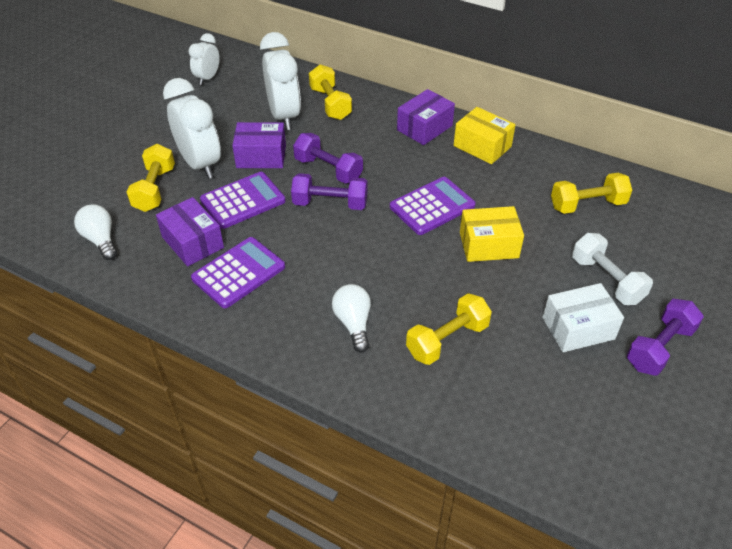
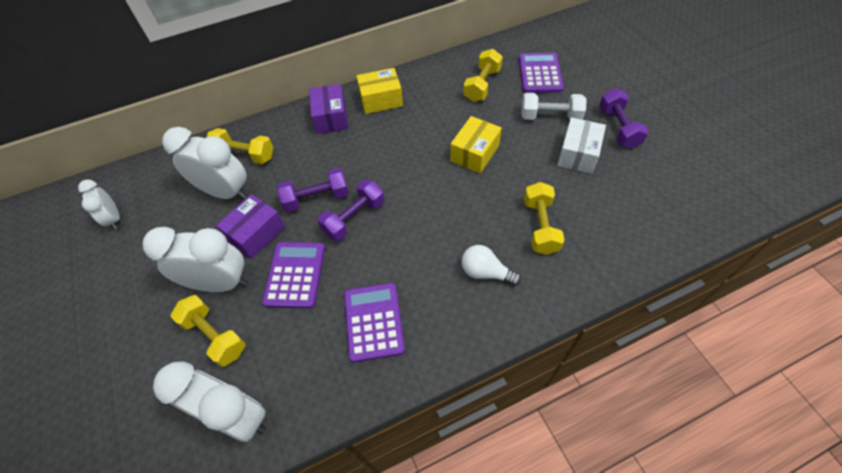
camera: 50 degrees left, 10 degrees up
white light bulb [74,204,117,260] -> white clock [153,361,266,442]
purple box [156,197,224,266] -> none
purple calculator [390,177,476,235] -> purple calculator moved to [518,53,564,93]

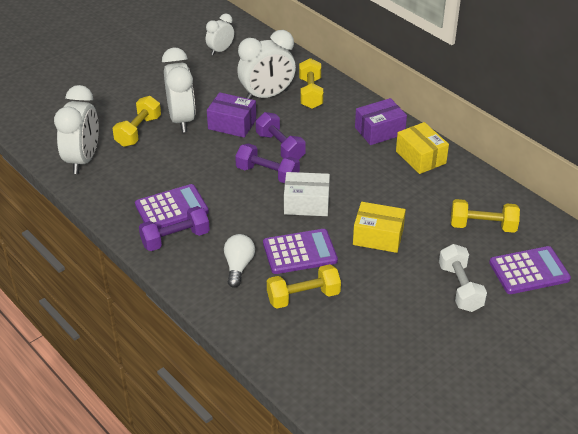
camera: 70 degrees right, 15 degrees down
white clock [162,127,248,200] -> white clock turned 60 degrees clockwise [237,30,296,99]
purple calculator [262,242,325,309] -> purple calculator moved to [263,229,338,274]
white box [557,117,606,174] -> white box moved to [284,172,330,216]
purple dumbbell [599,88,648,149] -> purple dumbbell moved to [139,206,210,251]

